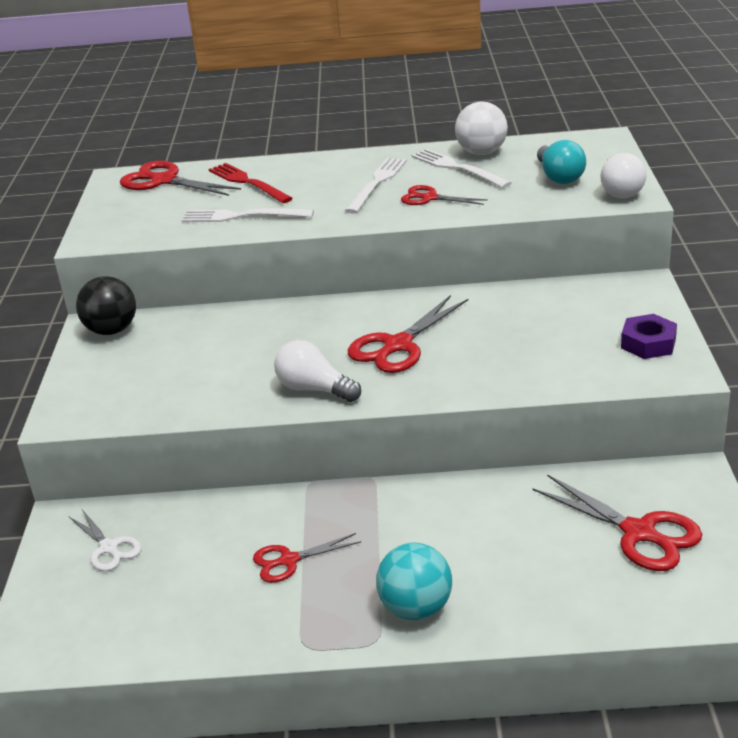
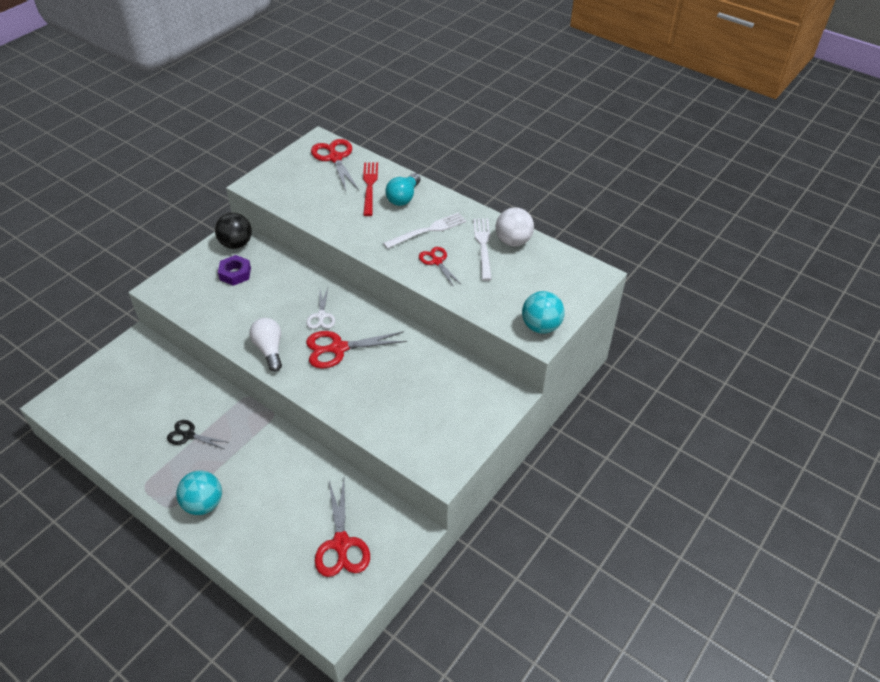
camera: 35 degrees right, 15 degrees up
white scissors [68,508,141,571] -> white scissors moved to [306,288,335,329]
white fork [181,208,314,222] -> none
red scissors [253,533,361,583] -> black scissors [167,420,227,449]
turquoise light bulb [537,140,586,184] -> turquoise light bulb moved to [385,173,421,206]
white light bulb [600,153,647,198] -> turquoise ball [522,291,565,334]
purple nut [621,314,677,359] -> purple nut moved to [218,255,251,286]

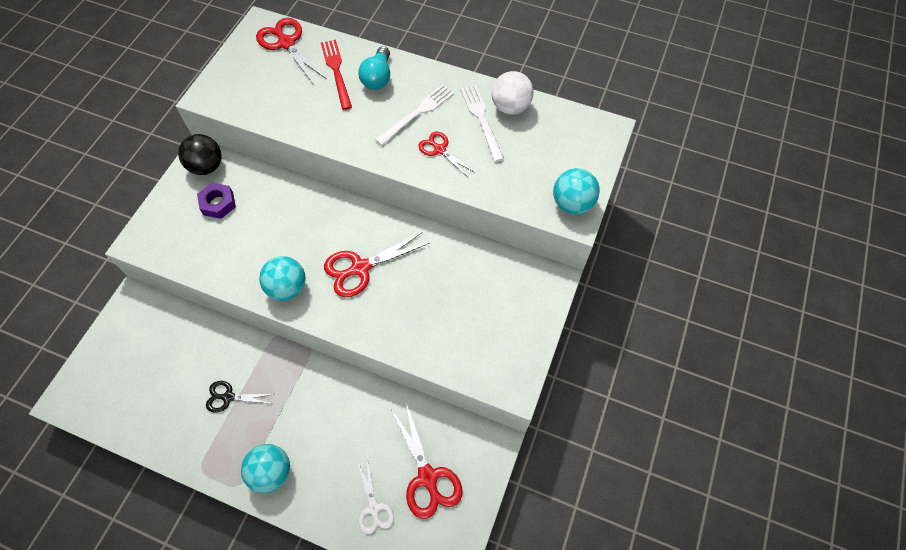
camera: 15 degrees left, 15 degrees up
white light bulb [249,318,282,372] -> turquoise ball [259,256,306,301]
white scissors [306,288,335,329] -> white scissors moved to [358,458,394,534]

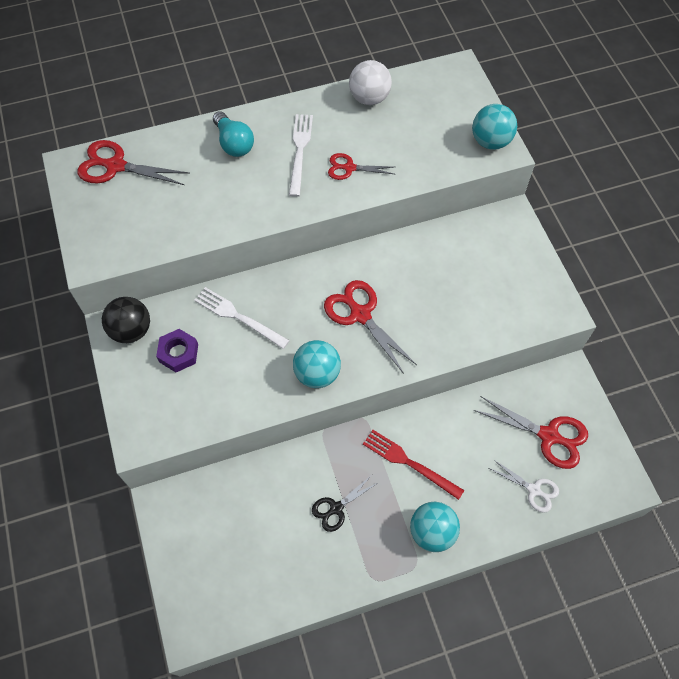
camera: 40 degrees left, 0 degrees up
red fork [321,40,352,110] -> red fork moved to [363,430,464,500]
red scissors [324,232,430,297] -> red scissors turned 120 degrees clockwise [324,280,417,374]
white fork [461,85,504,162] -> white fork moved to [194,287,290,349]

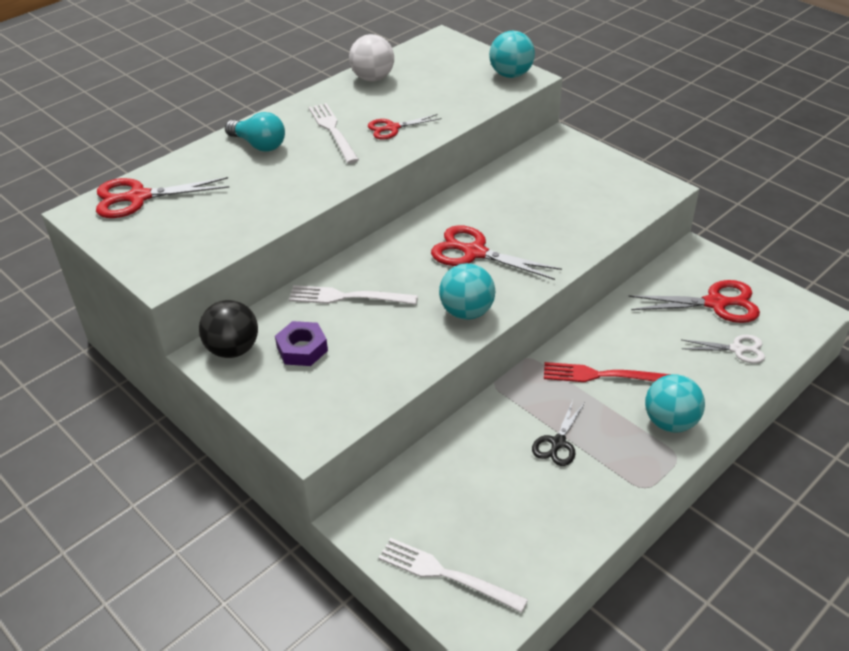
camera: 25 degrees left, 20 degrees down
none -> white fork [379,538,528,613]

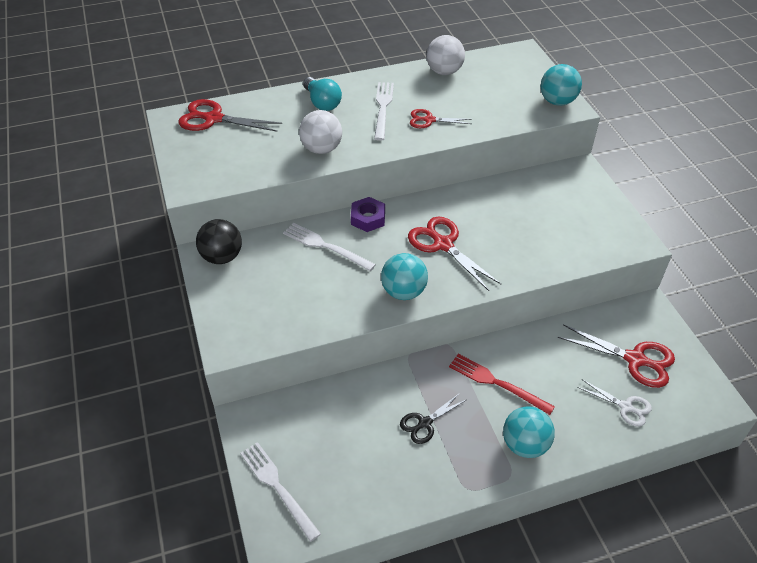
camera: 25 degrees right, 5 degrees up
purple nut [275,321,328,366] -> purple nut moved to [351,197,385,232]
none -> white ball [299,110,342,154]

